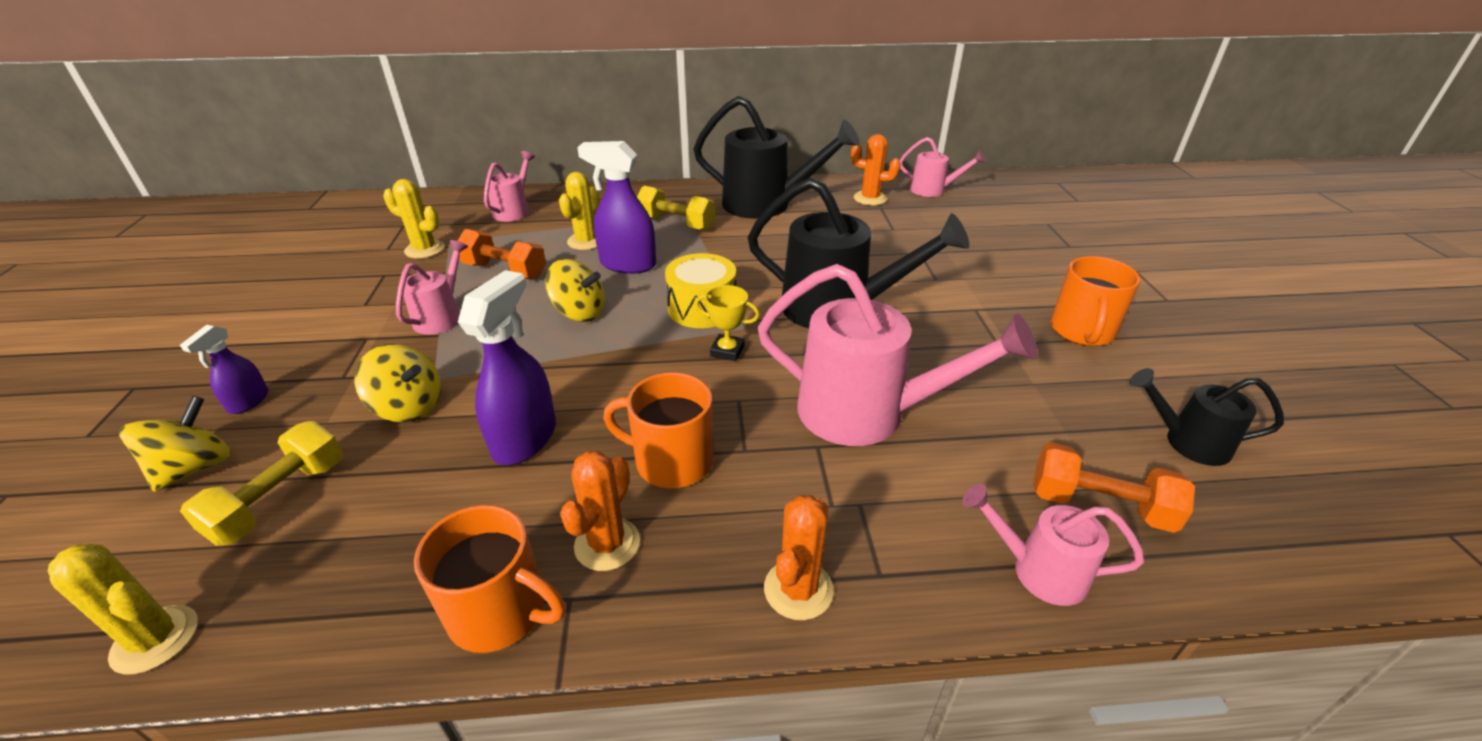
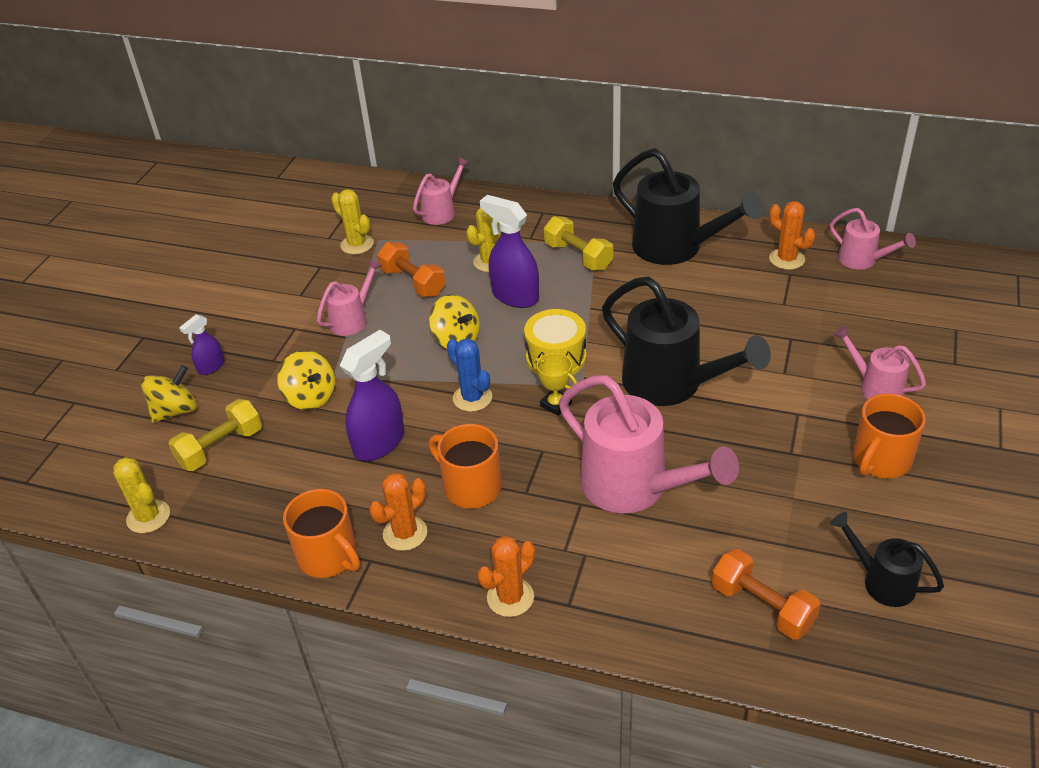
camera: 25 degrees right, 5 degrees up
pink watering can [962,484,1144,606] -> pink watering can moved to [833,325,926,399]
none -> blue cactus [447,338,492,412]

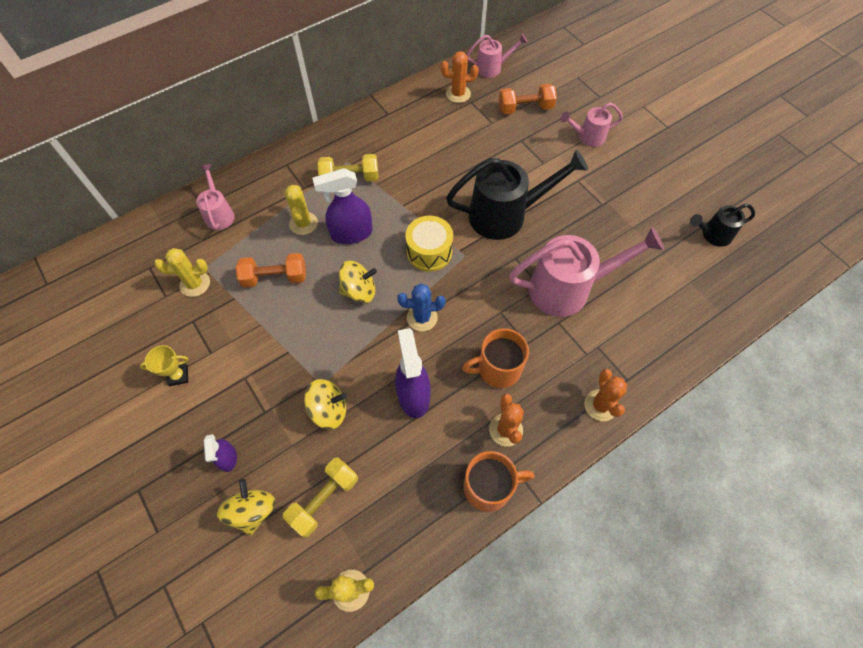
camera: 55 degrees left, 20 degrees up
yellow dumbbell [168,399,262,471] -> yellow dumbbell turned 45 degrees clockwise [283,457,358,538]
pink watering can [317,259,382,336] -> none
yellow trophy [533,353,577,416] -> yellow trophy moved to [140,345,188,386]
black watering can [613,148,763,265] -> none
orange dumbbell [712,549,821,639] -> orange dumbbell moved to [499,84,557,114]
orange mug [853,393,926,478] -> none

